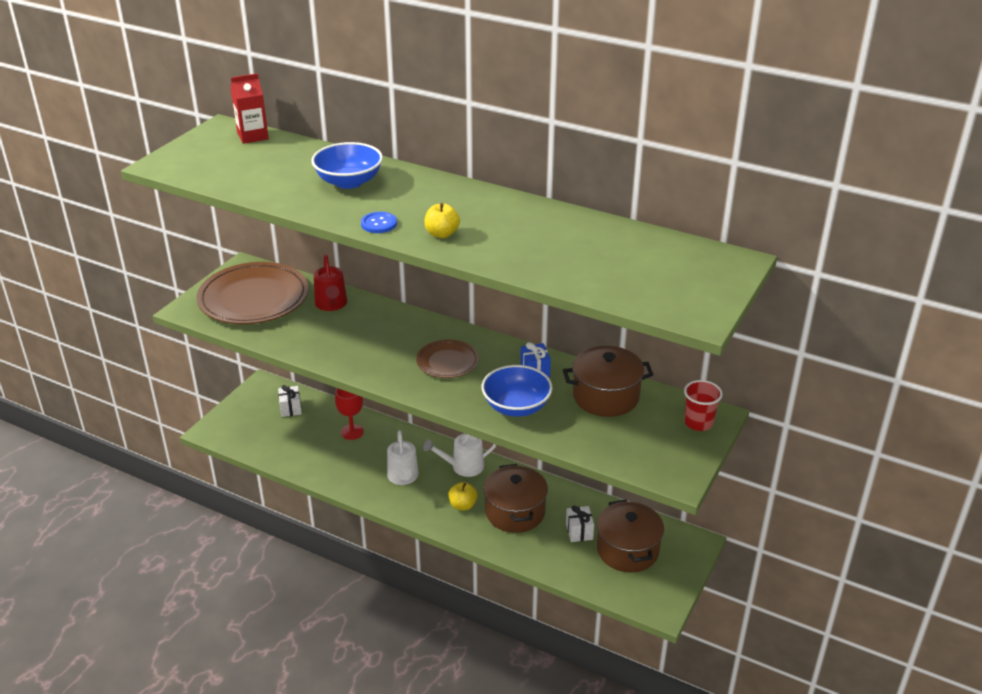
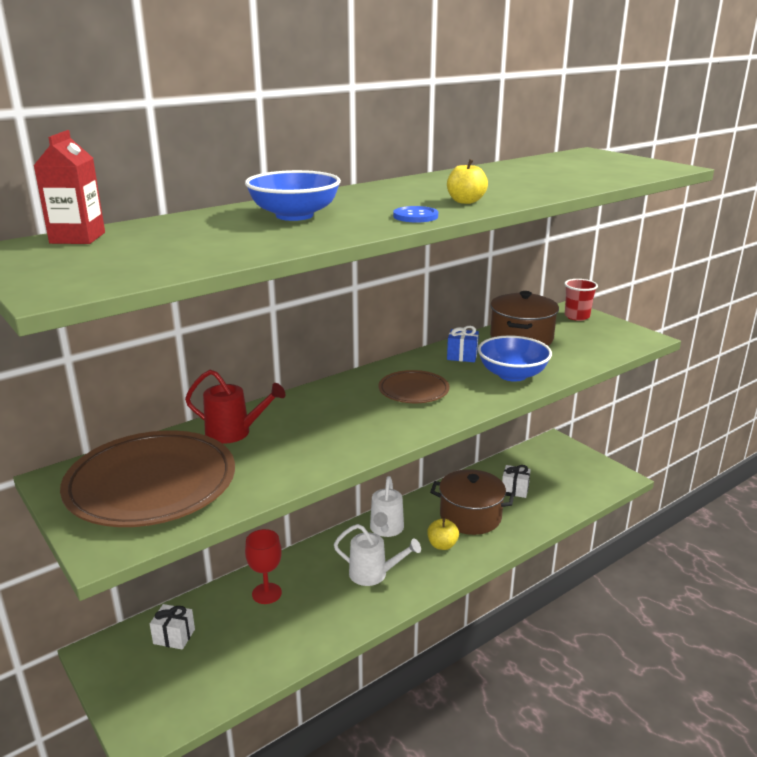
camera: 65 degrees left, 10 degrees down
brown pot [597,500,664,573] -> none

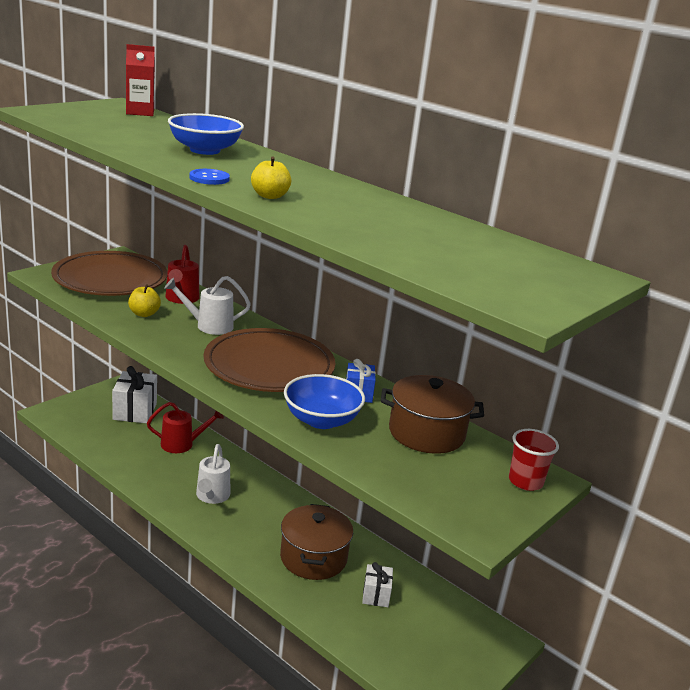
camera: 75 degrees right, 0 degrees up
white gift [150,604,195,650] -> white gift [112,366,157,424], size x1.73
red goblet [245,529,282,604] -> red watering can [147,402,224,453]
white watering can [370,476,404,537] -> white watering can moved to [164,276,251,335]
brown plate [378,370,450,403] -> brown plate [204,328,335,392], size x1.90
yellow apple [427,517,459,550] -> yellow apple moved to [128,284,161,317]

